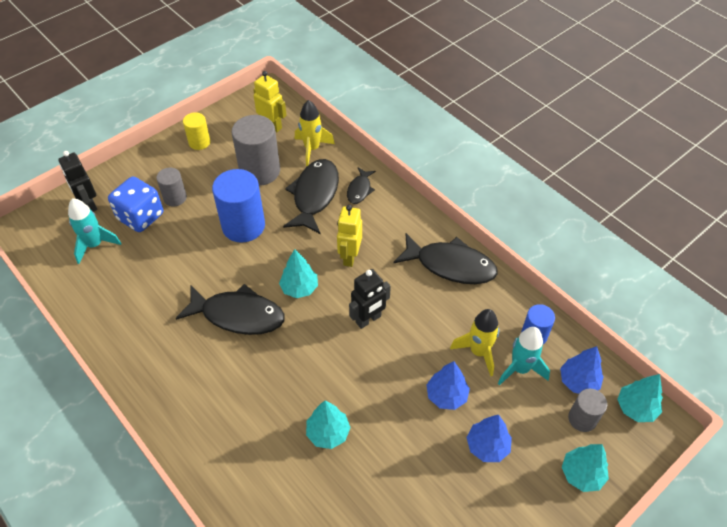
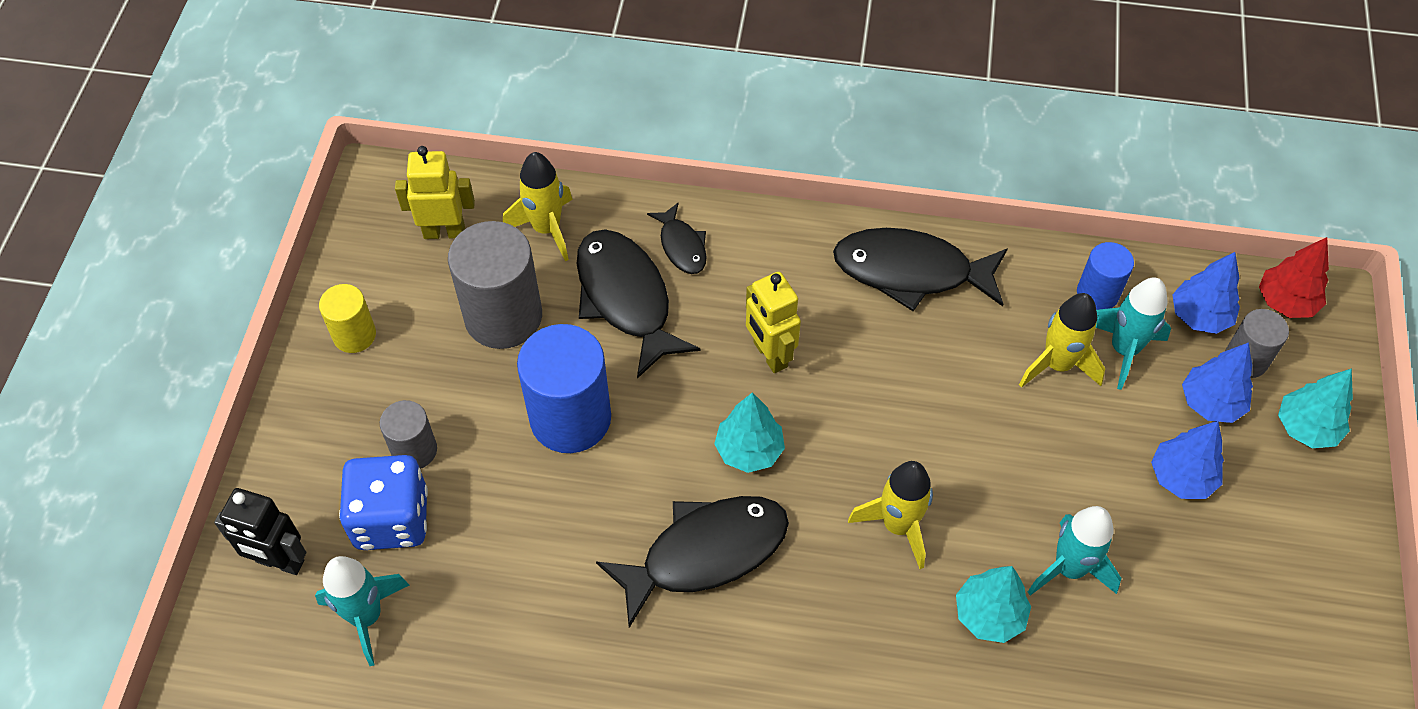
camera: 40 degrees left, 5 degrees up
black robot [349,269,391,329] -> none
black fish [393,233,498,284] -> black fish turned 150 degrees counterclockwise [833,228,1008,311]
blue tree [426,361,470,410] -> blue tree moved to [1182,342,1253,423]
turquoise tree [617,374,663,422] -> red tree [1259,237,1329,318]
none -> yellow rocket [848,461,933,569]
none -> turquoise rocket [1028,506,1122,596]

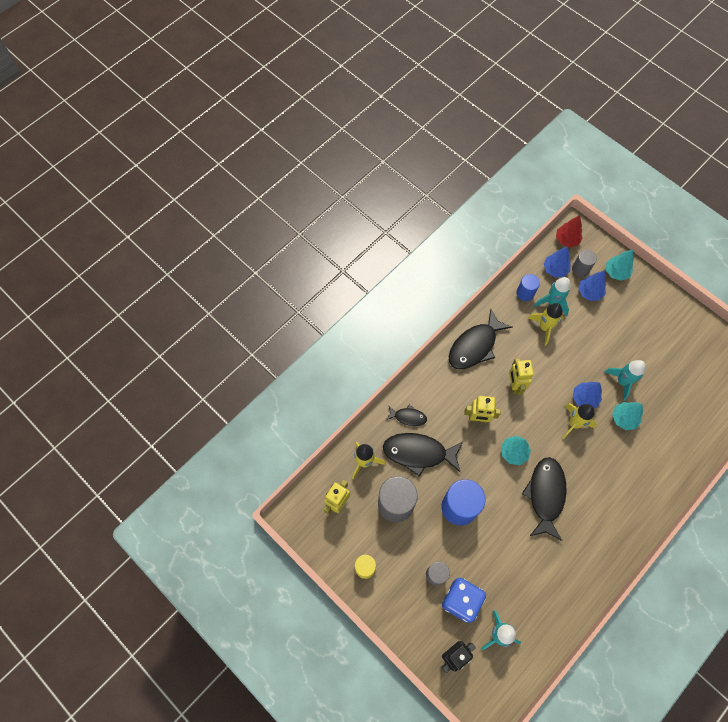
camera: 55 degrees left, 10 degrees up
blue tree [1151,421,1224,499] -> blue tree moved to [573,382,602,408]
none -> yellow robot [509,358,534,395]

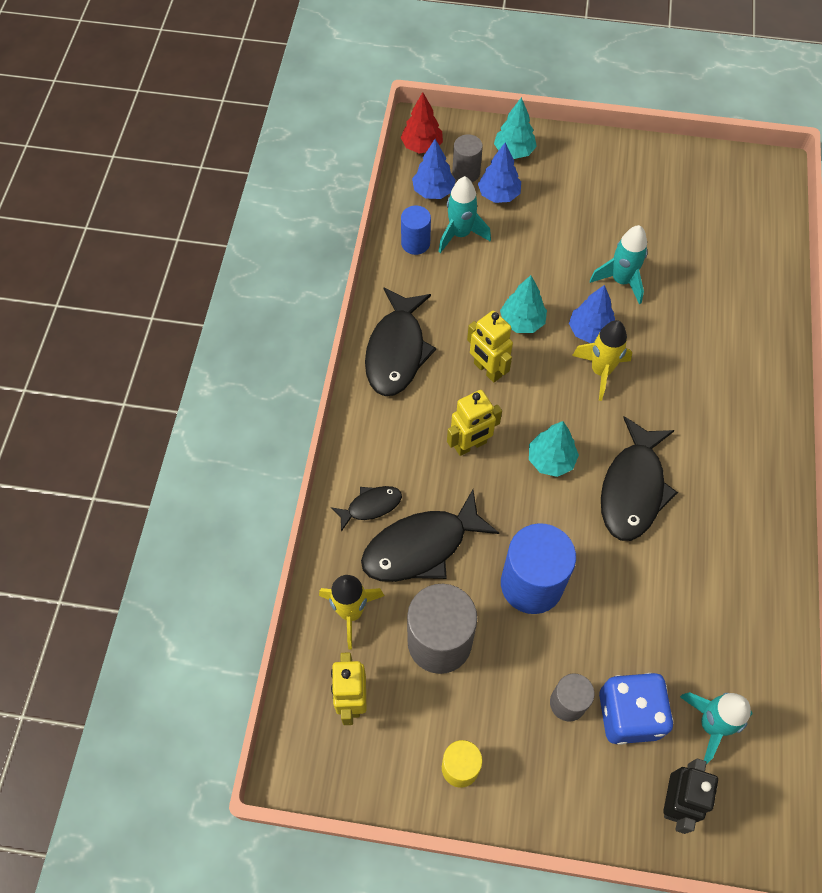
camera: 35 degrees left, 5 degrees down
black fish [522,457,567,541] -> black fish turned 135 degrees counterclockwise [601,416,678,541]
yellow rocket [527,303,563,346] -> none
turquoise tree [612,402,643,430] -> turquoise tree moved to [500,275,547,333]

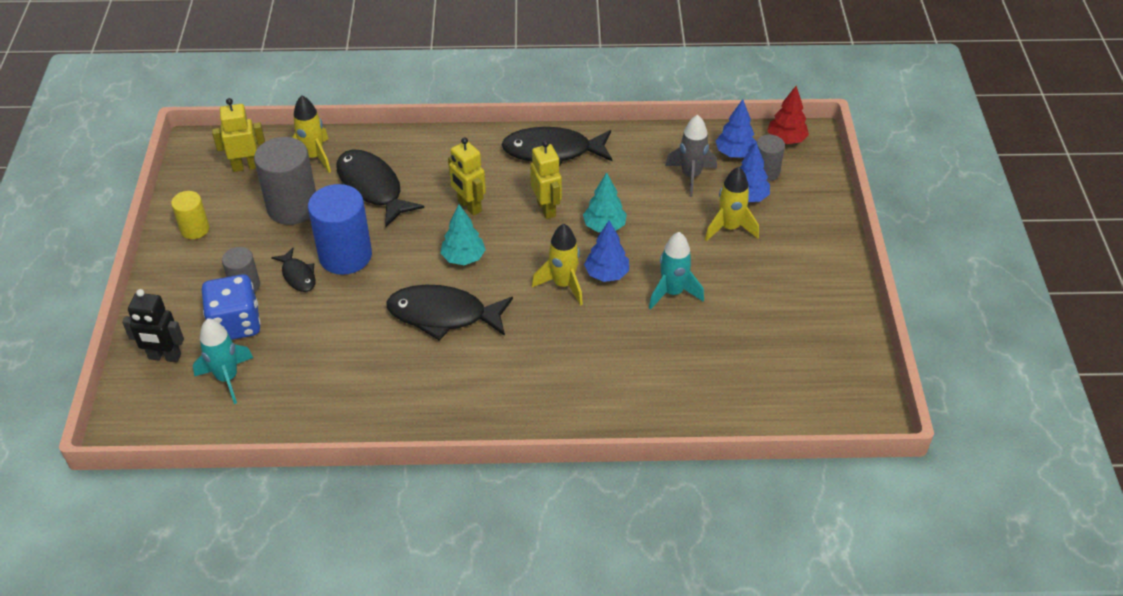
camera: 80 degrees right, 15 degrees down
black fish [331,486,402,532] -> black fish moved to [271,248,316,292]
blue cylinder [401,206,431,255] -> none
turquoise rocket [438,176,491,253] -> grey rocket [665,115,717,197]
yellow robot [467,310,513,383] -> yellow robot turned 120 degrees clockwise [530,140,562,219]
turquoise tree [494,97,537,159] -> none
none -> yellow rocket [705,167,759,241]

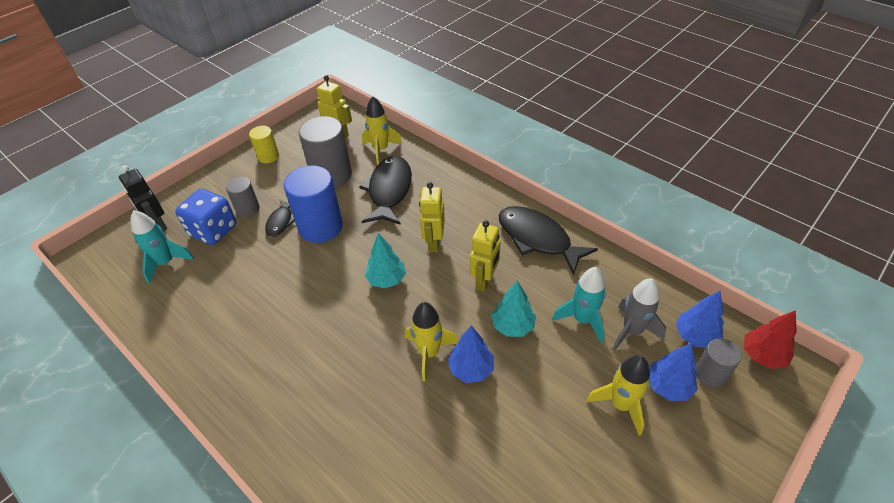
camera: 45 degrees right, 0 degrees up
black fish [386,285,513,341] -> none
turquoise rocket [649,232,704,310] -> turquoise rocket moved to [552,267,606,343]

